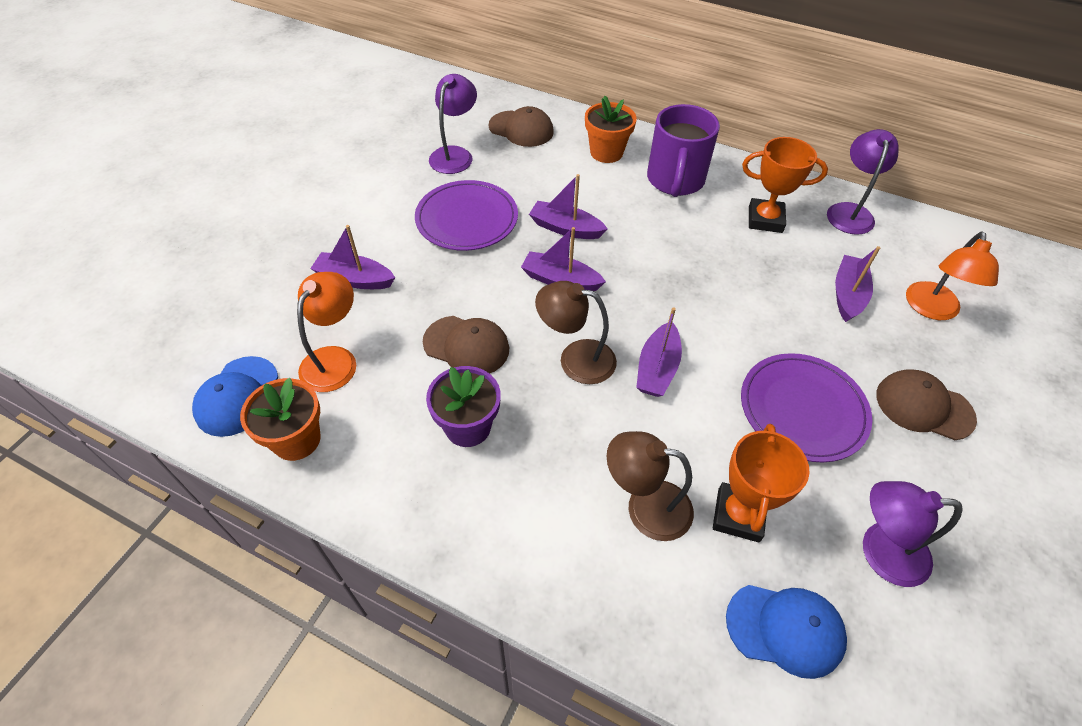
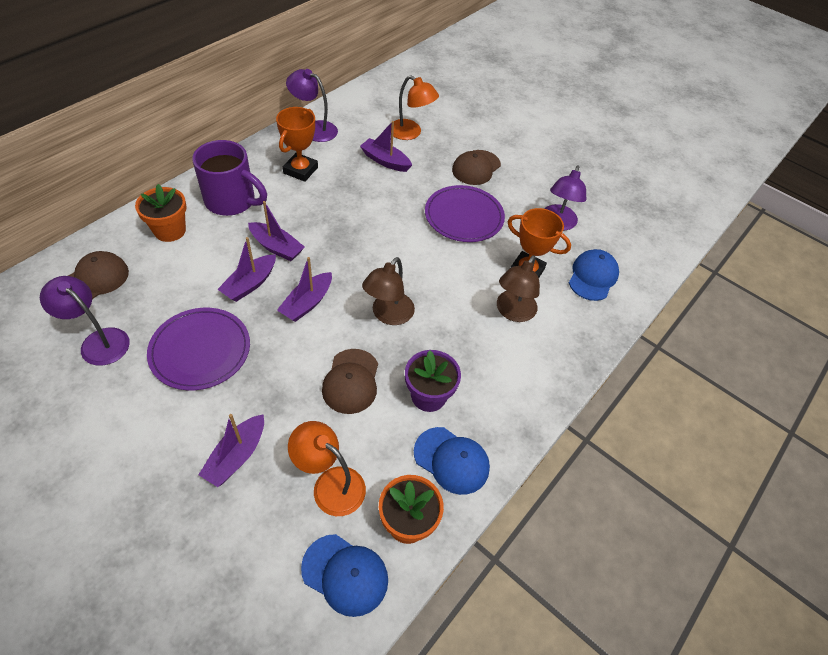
camera: 80 degrees left, 0 degrees up
brown cap [423,316,509,374] -> brown cap turned 150 degrees clockwise [322,349,378,414]
purple boat [636,307,682,397] -> purple boat moved to [248,201,304,261]
none -> blue cap [414,427,490,495]

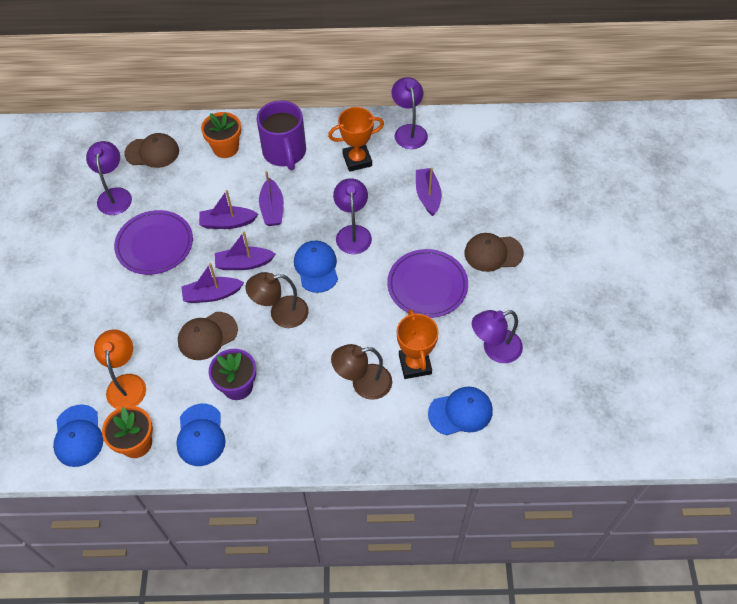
camera: 55 degrees right, 5 degrees up
purple boat [199,414,264,487] -> purple boat moved to [181,263,244,303]
orange lamp [391,76,439,140] -> none
none -> blue cap [294,241,338,293]
none -> purple lamp [333,178,372,254]

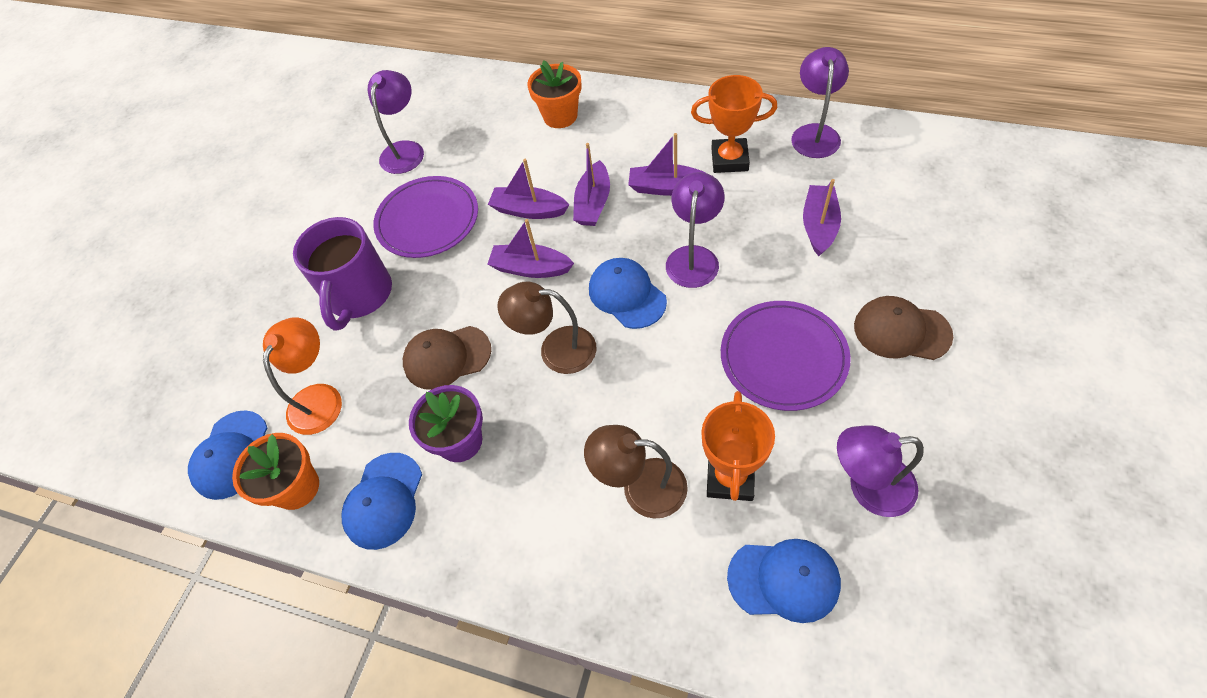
camera: 25 degrees right, 0 degrees up
brown cap [124,133,179,168] -> none
purple boat [181,263,244,303] -> purple boat moved to [628,133,705,196]
purple mug [257,100,306,170] -> purple mug moved to [293,217,392,331]
blue cap [294,241,338,293] -> blue cap turned 45 degrees counterclockwise [589,258,667,329]

